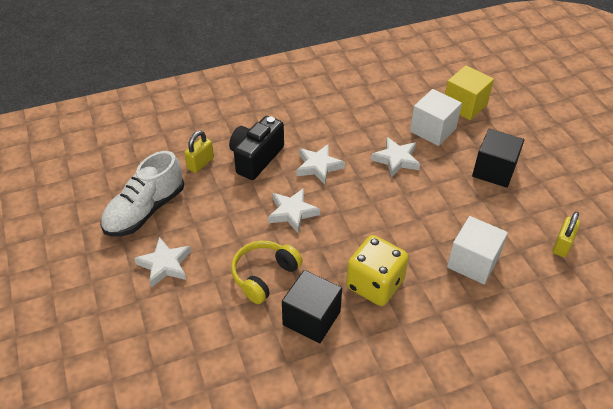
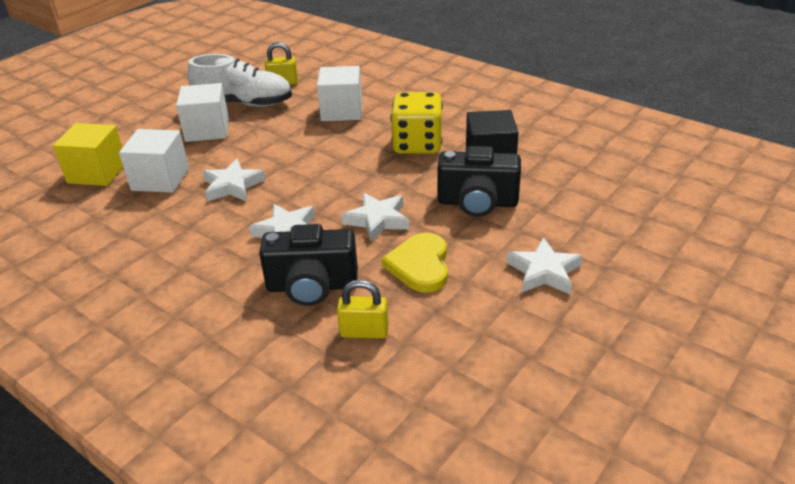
camera: 120 degrees left, 10 degrees down
white shoe [100,151,184,236] -> white shoe moved to [187,54,292,107]
yellow headphones [231,241,302,304] -> black camera [438,146,521,217]
black cube [472,129,524,188] -> white cube [176,83,229,142]
none -> yellow heart [382,233,448,293]

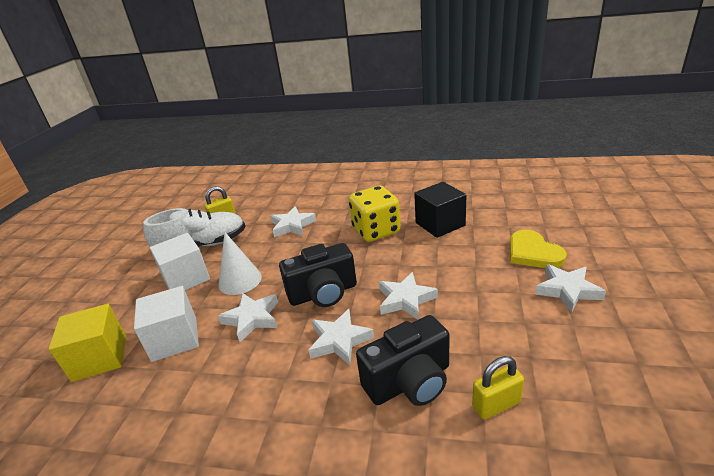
camera: 25 degrees left, 5 degrees down
white cube [317,66,362,121] -> white star [271,206,316,237]
yellow heart [382,233,448,293] -> yellow heart moved to [510,230,567,268]
black camera [438,146,521,217] -> black camera moved to [279,243,357,307]
none -> white cone [219,232,262,295]

